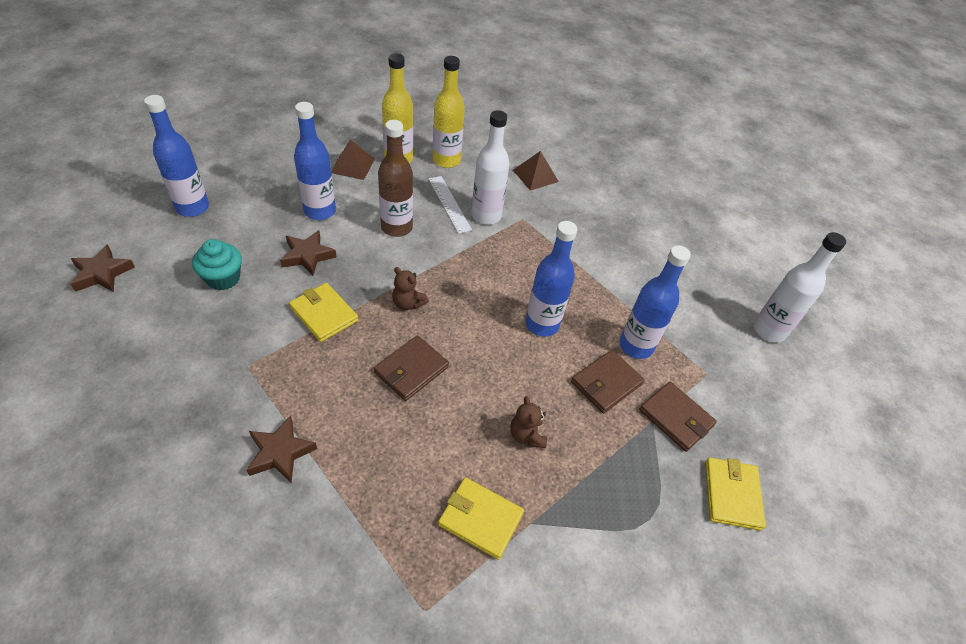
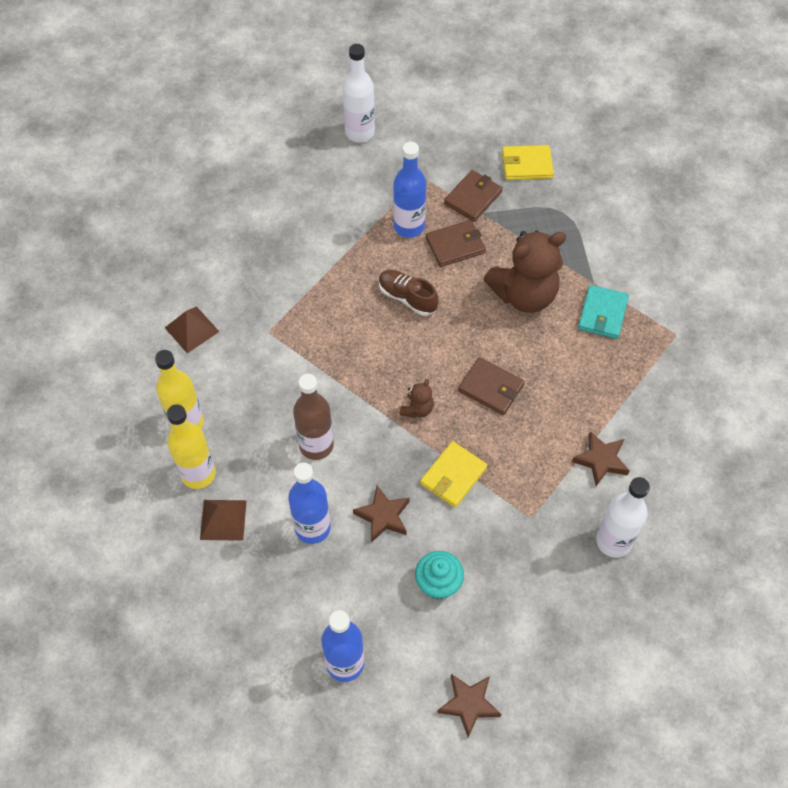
camera: 95 degrees left, 10 degrees up
white ruler [429,176,472,234] -> none
yellow wallet [438,477,524,560] -> turquoise wallet [578,285,629,339]
white bottle [472,110,510,225] -> white bottle moved to [596,477,650,558]
brown teddy bear [510,396,547,448] -> brown teddy bear [484,231,566,313], size x2.28
blue bottle [525,221,577,337] -> brown shoe [379,270,439,316]
brown wallet [571,350,645,413] -> brown wallet turned 60 degrees counterclockwise [426,220,486,267]

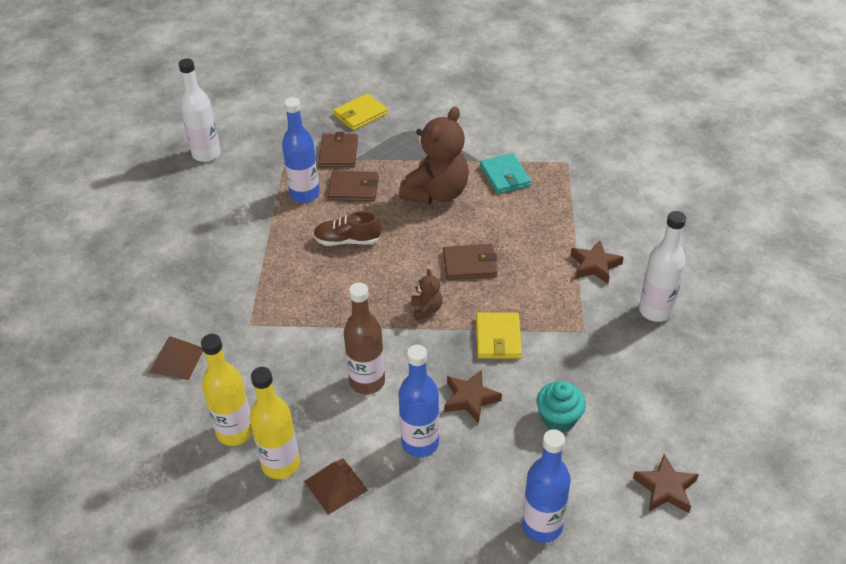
camera: 35 degrees left, 15 degrees down
brown wallet [426,220,486,267] -> brown wallet turned 60 degrees clockwise [328,171,379,201]

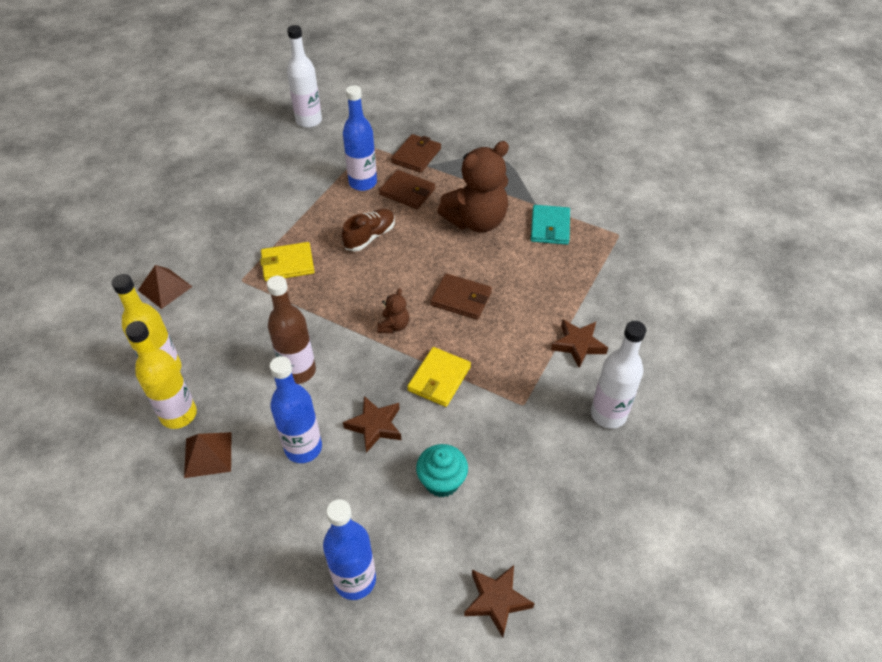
camera: 25 degrees right, 5 degrees up
brown shoe [313,211,381,246] -> brown shoe turned 105 degrees clockwise [342,209,395,251]
yellow wallet [333,93,388,130] -> yellow wallet moved to [260,242,314,281]

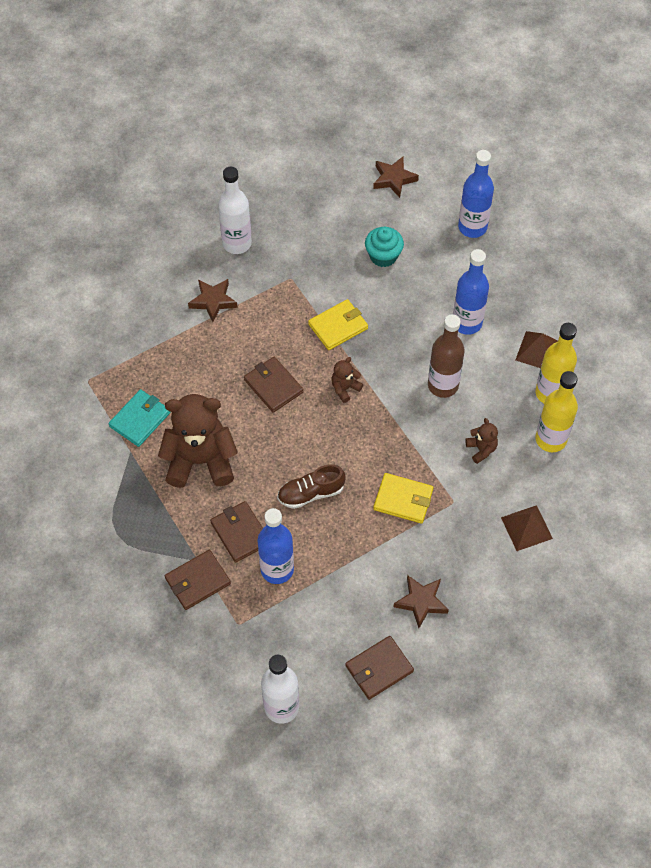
camera: 150 degrees left, 10 degrees up
brown star [343,396,401,453] -> brown star moved to [394,575,449,628]
none -> brown wallet [345,636,414,700]
none -> brown teddy bear [465,418,498,464]

